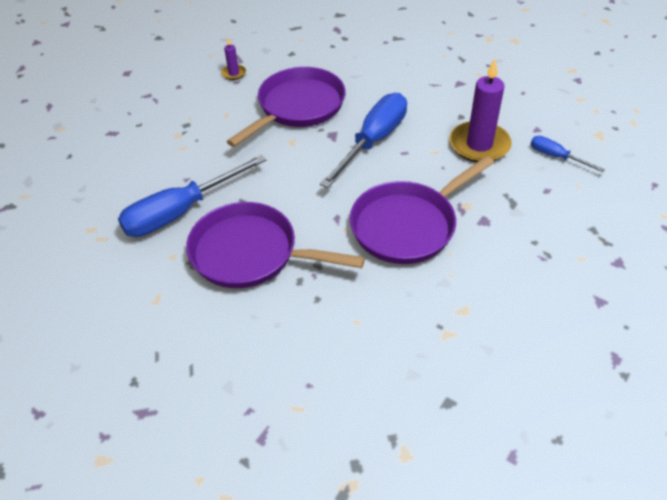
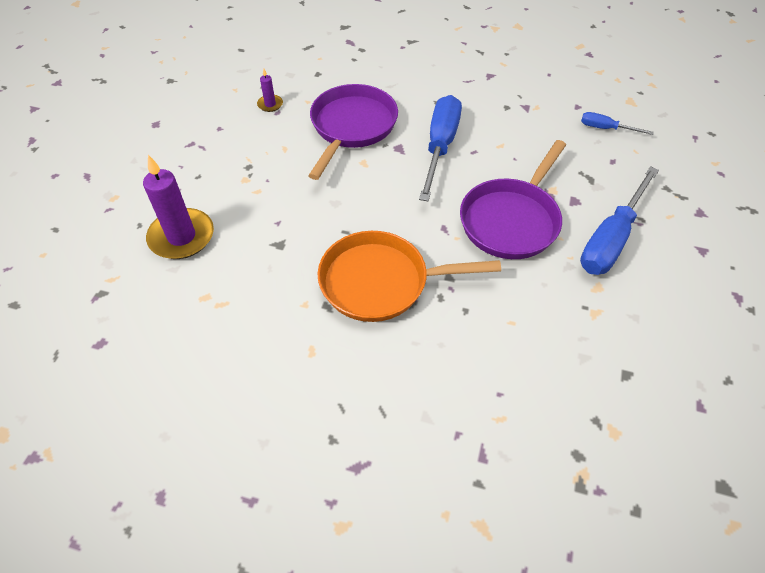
camera: 20 degrees left, 5 degrees up
blue screwdriver [118,155,266,237] -> blue screwdriver moved to [580,166,659,275]
purple pan [186,202,365,288] -> orange pan [318,231,501,322]
purple candle [450,59,512,162] -> purple candle moved to [143,155,214,259]

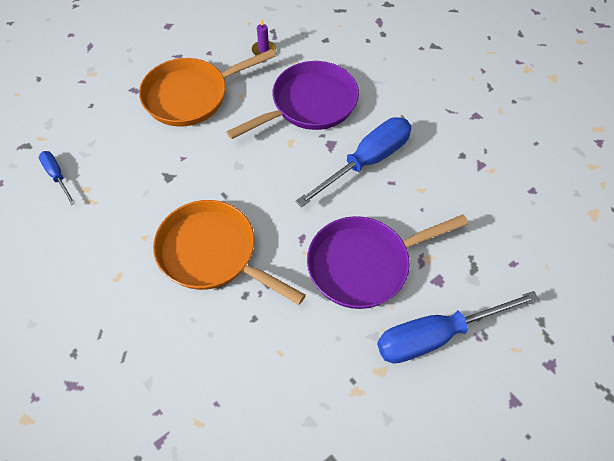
camera: 35 degrees right, 5 degrees up
purple candle [143,155,214,259] -> none
blue screwdriver [581,112,654,135] -> blue screwdriver moved to [39,151,75,205]
none -> orange pan [139,49,276,126]

